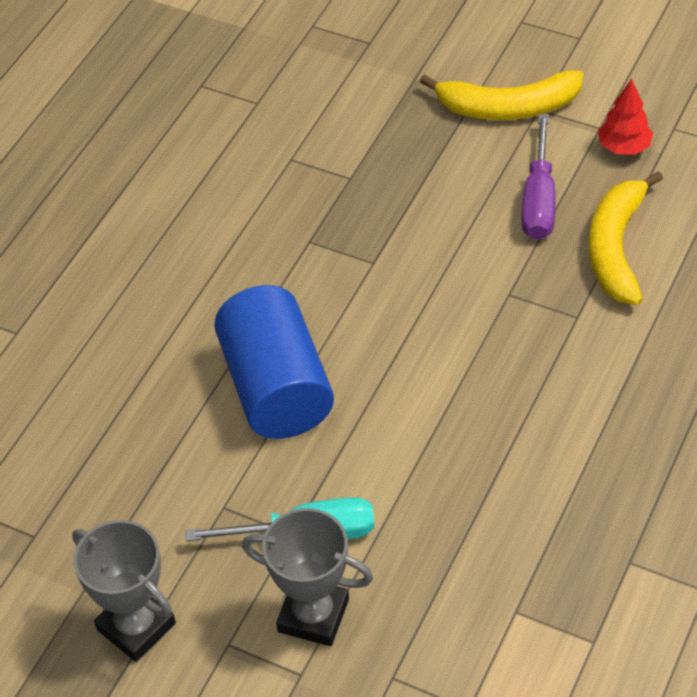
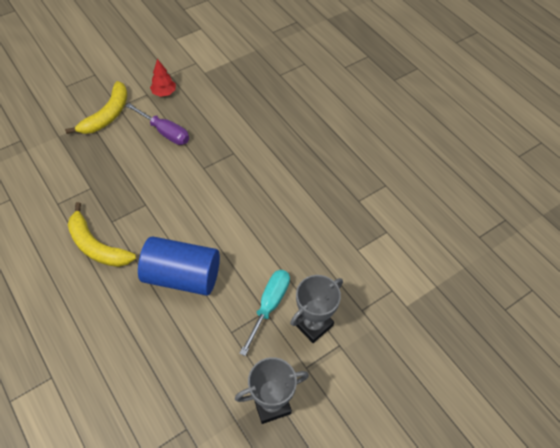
camera: 65 degrees left, 5 degrees up
yellow banana [589,171,663,305] -> yellow banana moved to [68,202,136,267]

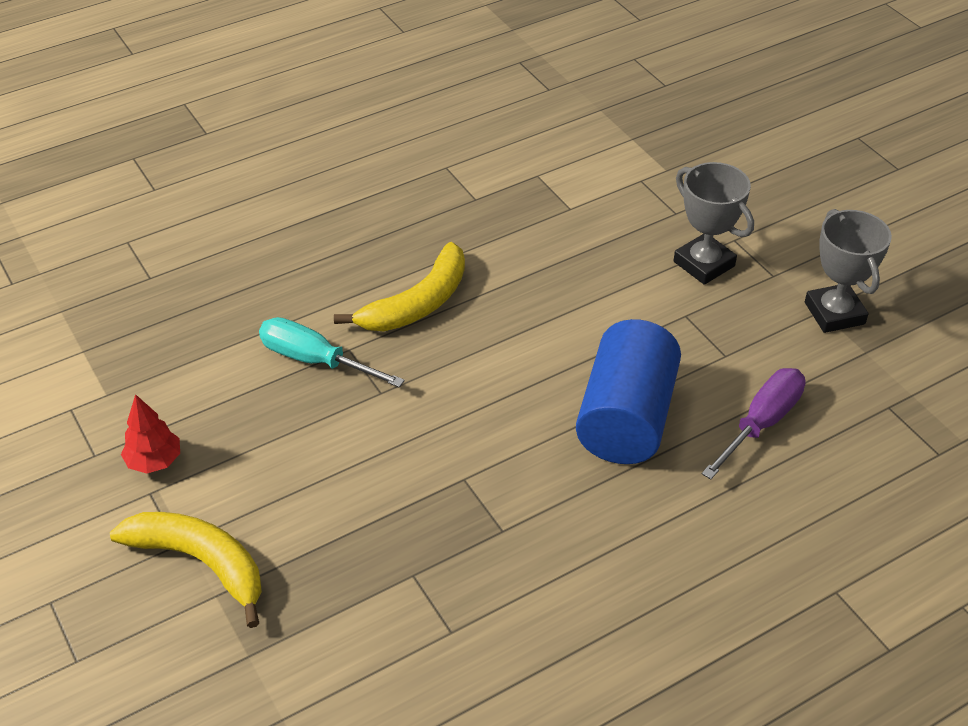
camera: 85 degrees left, 10 degrees down
yellow banana [68,202,136,267] -> yellow banana moved to [334,242,465,331]
purple screwdriver [126,103,189,145] -> purple screwdriver moved to [702,368,806,479]
turquoise screwdriver [239,270,290,356] -> turquoise screwdriver moved to [259,317,405,387]

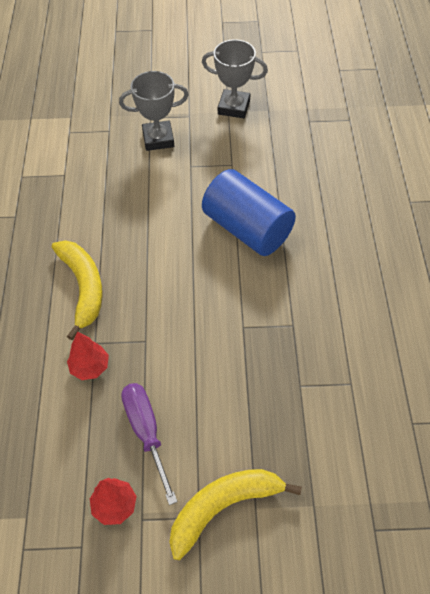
camera: 60 degrees left, 10 degrees up
turquoise screwdriver [259,317,405,387] -> red tree [67,332,109,380]
purple screwdriver [702,368,806,479] -> purple screwdriver moved to [121,383,178,505]

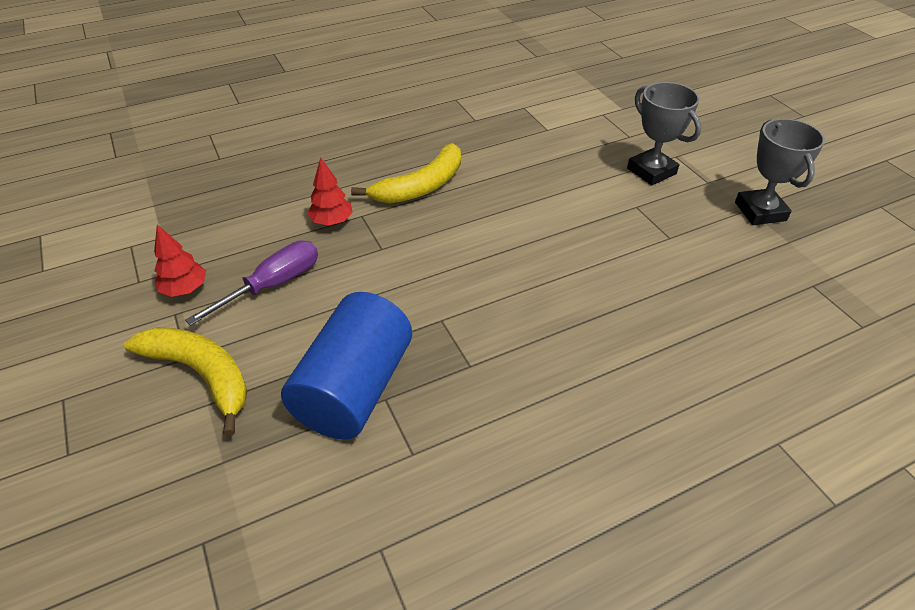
camera: 65 degrees right, 10 degrees down
blue cylinder [202,169,296,256] -> blue cylinder moved to [281,292,412,440]

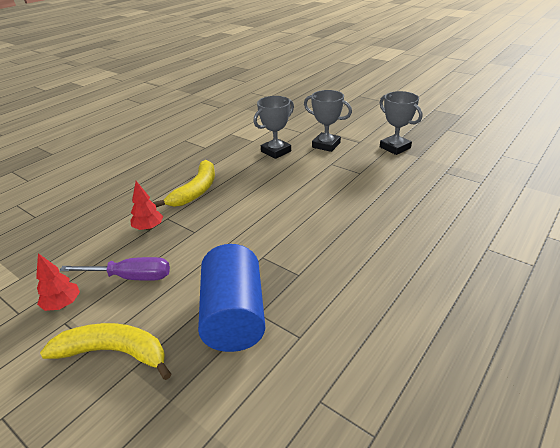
camera: 25 degrees left, 10 degrees down
purple screwdriver [185,241,318,326] -> purple screwdriver turned 75 degrees clockwise [60,257,170,281]
none -> grey trophy [254,96,294,159]

